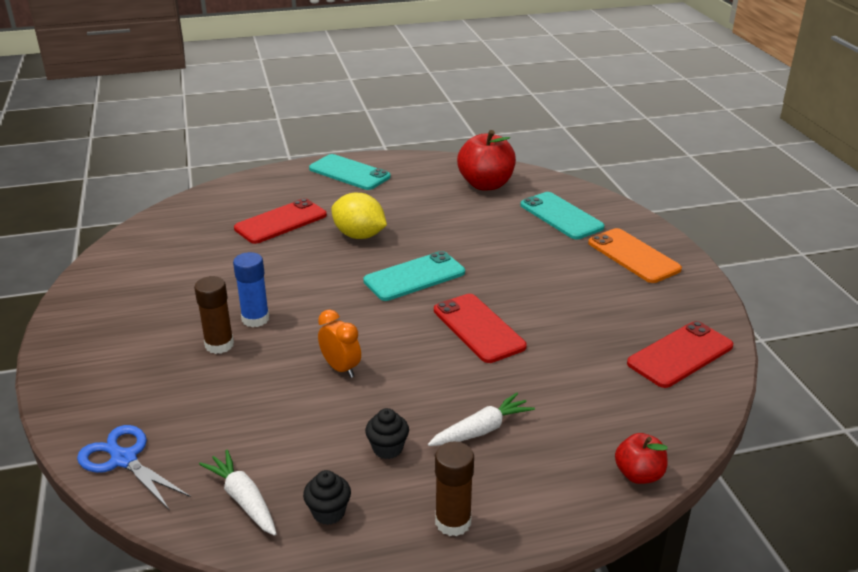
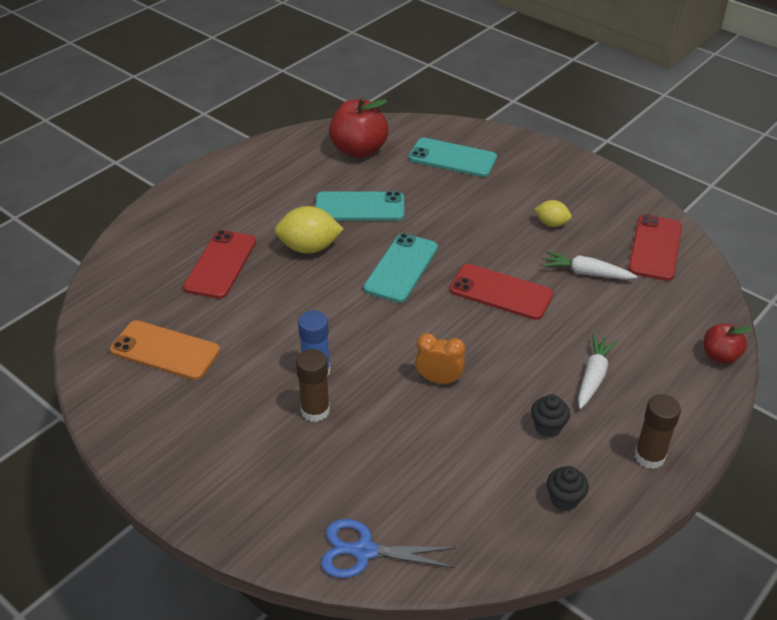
camera: 35 degrees left, 10 degrees up
white carrot [199,450,277,536] -> white carrot moved to [543,251,637,280]
turquoise phone [309,154,391,190] -> turquoise phone moved to [315,191,404,220]
orange phone [588,228,682,283] -> orange phone moved to [110,320,220,380]
none -> yellow lemon [534,200,572,227]

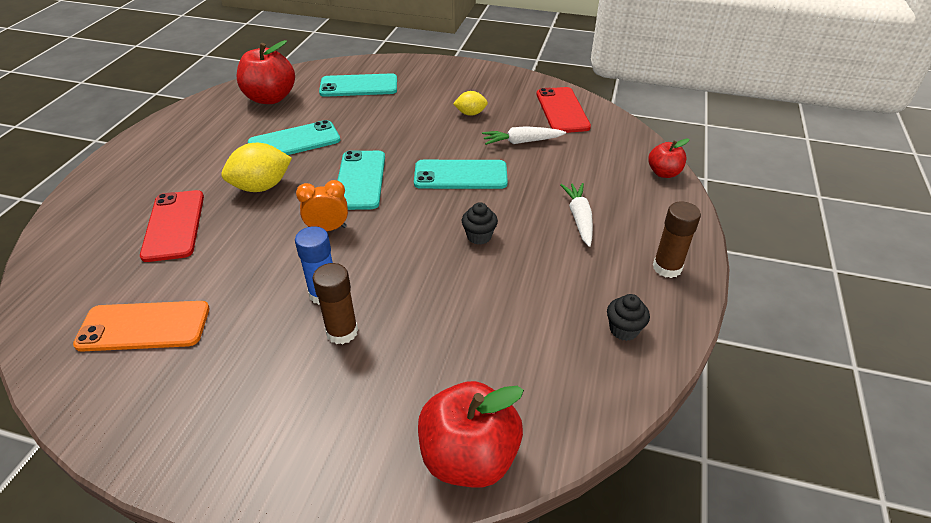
camera: 25 degrees left, 0 degrees up
blue scissors [321,519,456,578] -> red apple [418,381,524,488]
orange clock [415,333,465,384] -> orange clock moved to [296,180,348,231]
red phone [449,264,554,320] -> turquoise phone [414,160,508,189]
black cupcake [531,394,570,437] -> black cupcake moved to [462,202,498,245]

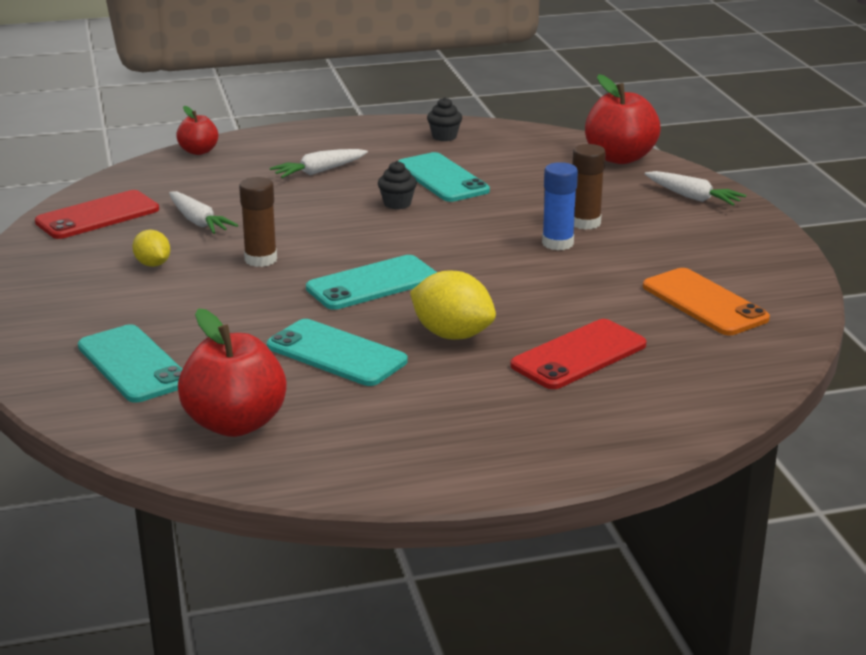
camera: 120 degrees left, 15 degrees down
orange clock [296,180,348,231] -> none
turquoise phone [414,160,508,189] -> turquoise phone moved to [398,152,490,202]
brown glue stick [653,201,701,278] -> brown glue stick moved to [239,177,277,267]
none -> white carrot [645,171,746,206]

